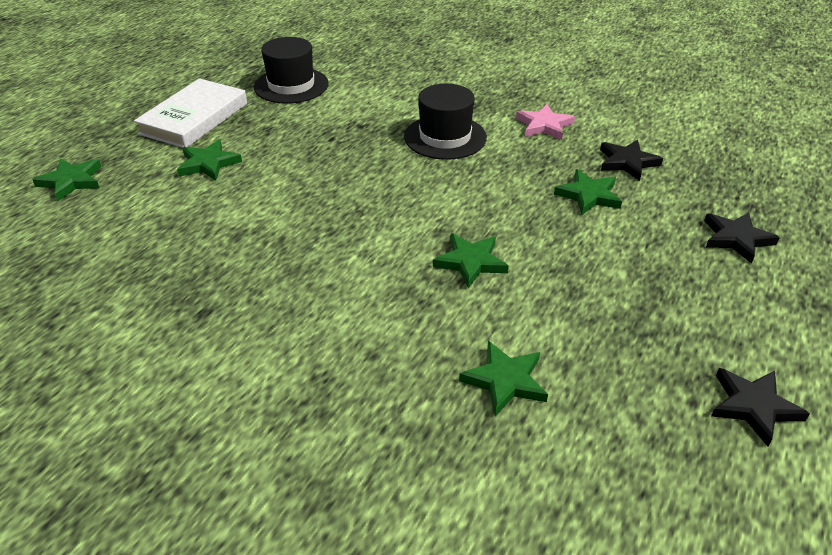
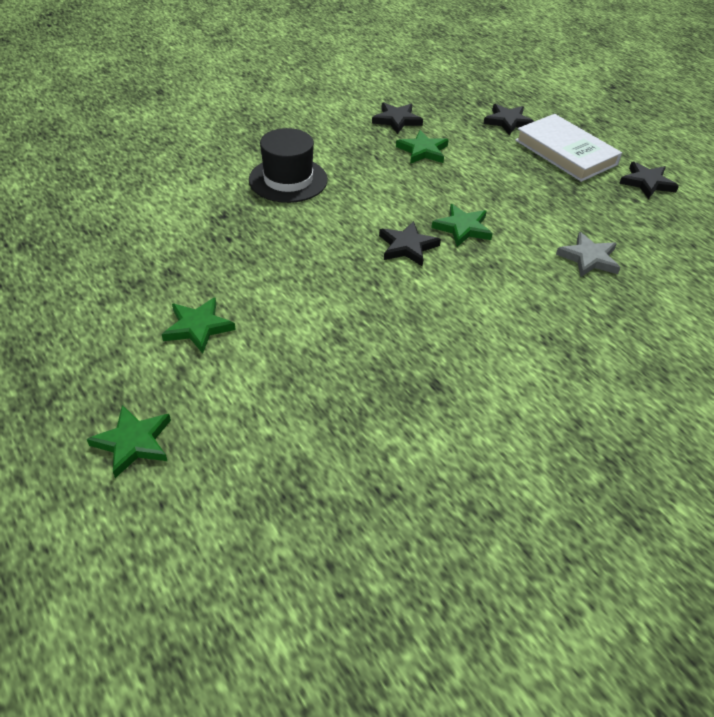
camera: 65 degrees left, 5 degrees up
white book [134,78,247,148] -> white book moved to [515,114,622,182]
black hat [254,37,329,104] -> none
green star [459,341,548,416] -> grey star [556,232,620,277]
pink star [516,104,575,140] -> none
none -> black star [379,221,441,267]

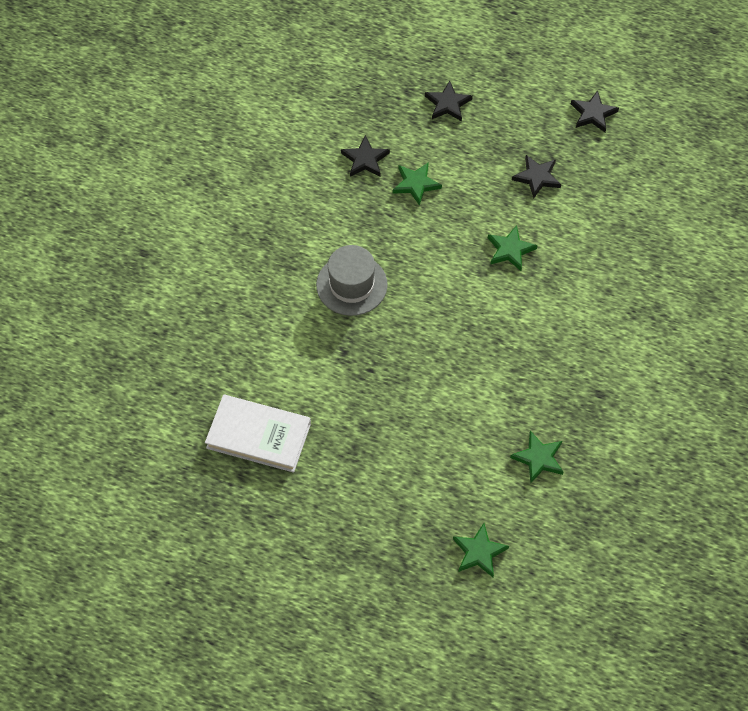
camera: 35 degrees left, 15 degrees up
green star [162,297,236,354] -> green star moved to [510,431,563,483]
black hat [249,128,328,203] -> grey hat [316,245,388,316]
black star [379,221,441,267] -> black star moved to [512,155,561,199]
white book [515,114,622,182] -> white book moved to [205,395,311,473]
grey star [556,232,620,277] -> none

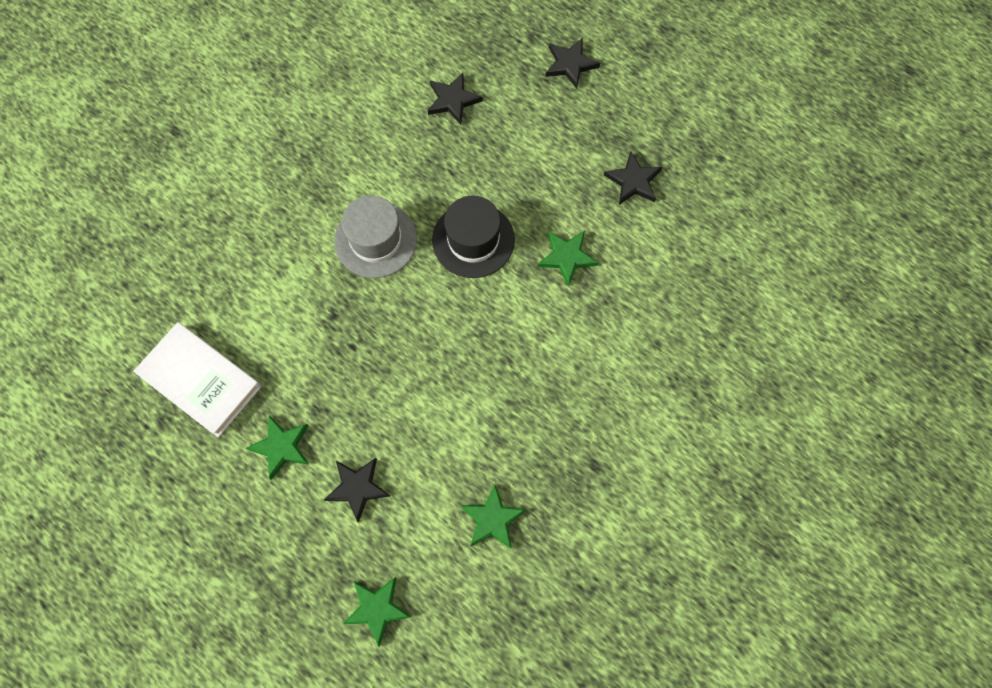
camera: 20 degrees right, 10 degrees up
green star [393,162,442,206] -> green star moved to [246,415,309,480]
black star [571,90,619,132] -> black star moved to [324,458,390,523]
none -> black hat [432,195,515,278]

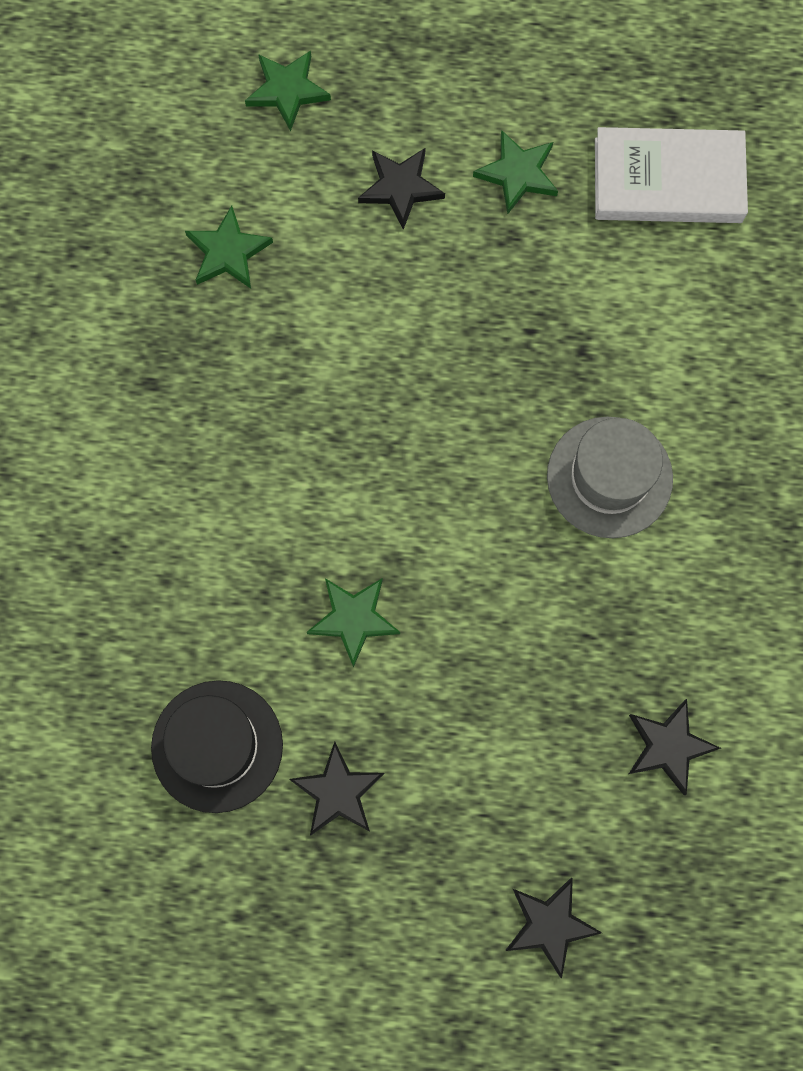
camera: 145 degrees right, 5 degrees up
black hat [432,195,515,278] -> black hat moved to [151,680,283,813]

